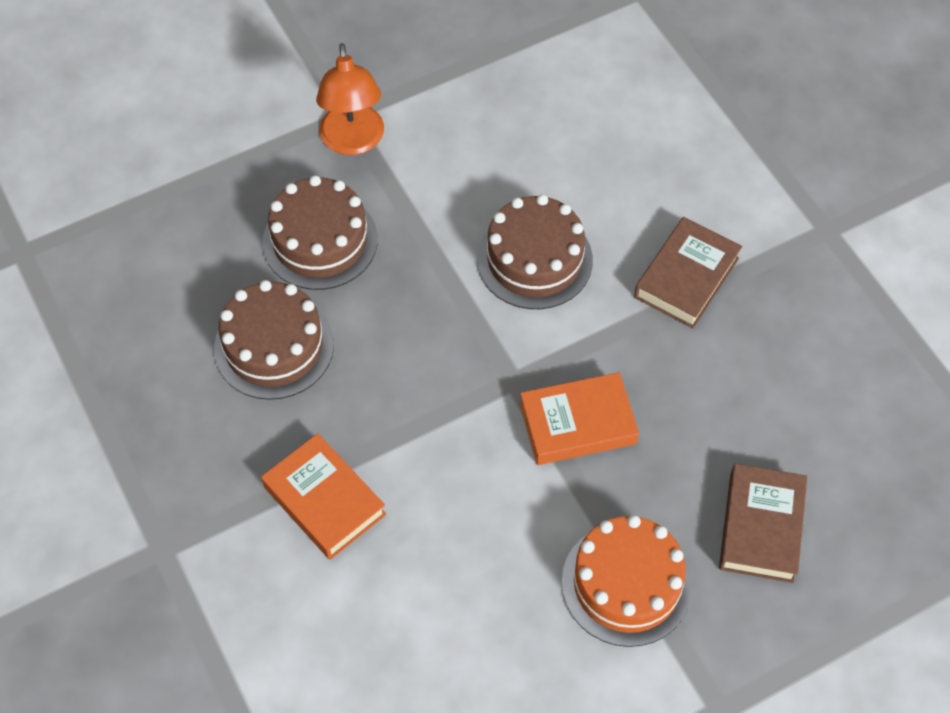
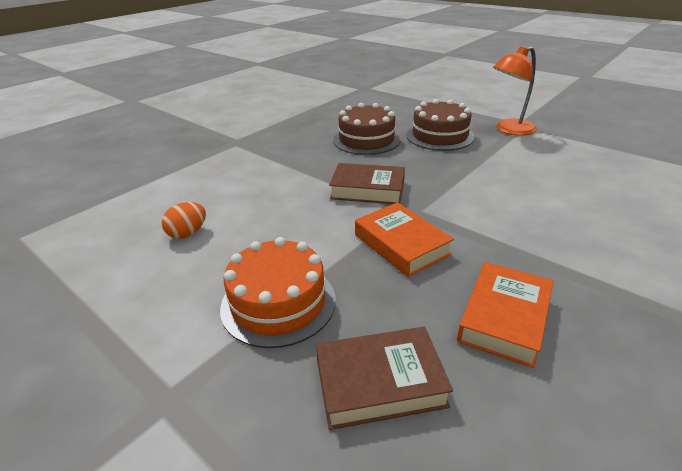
camera: 70 degrees right, 25 degrees down
orange book [261,433,386,560] -> orange book moved to [457,262,554,368]
brown cake [477,194,593,309] -> none
brown book [634,217,742,328] -> brown book moved to [329,163,405,204]
none -> orange egg [162,202,206,239]

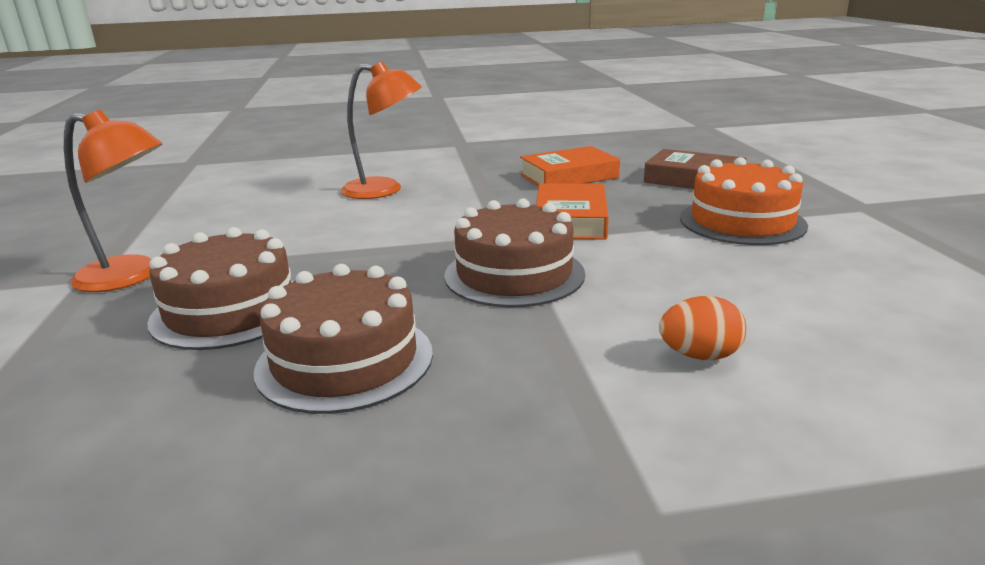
camera: 140 degrees left, 10 degrees down
orange egg [162,202,206,239] -> orange egg moved to [659,296,746,360]
brown book [329,163,405,204] -> brown cake [444,199,585,307]
none -> orange lamp [341,61,422,199]

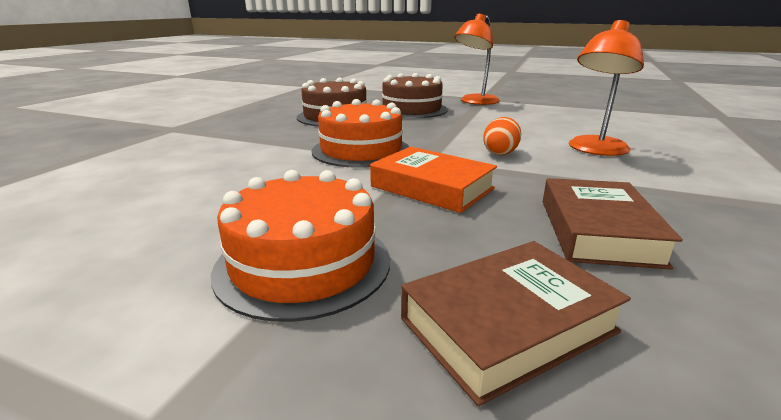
camera: 120 degrees right, 0 degrees up
brown cake [444,199,585,307] -> orange cake [312,99,410,168]
orange book [520,146,620,186] -> brown book [543,178,683,270]
orange egg [659,296,746,360] -> orange egg moved to [483,117,521,155]

